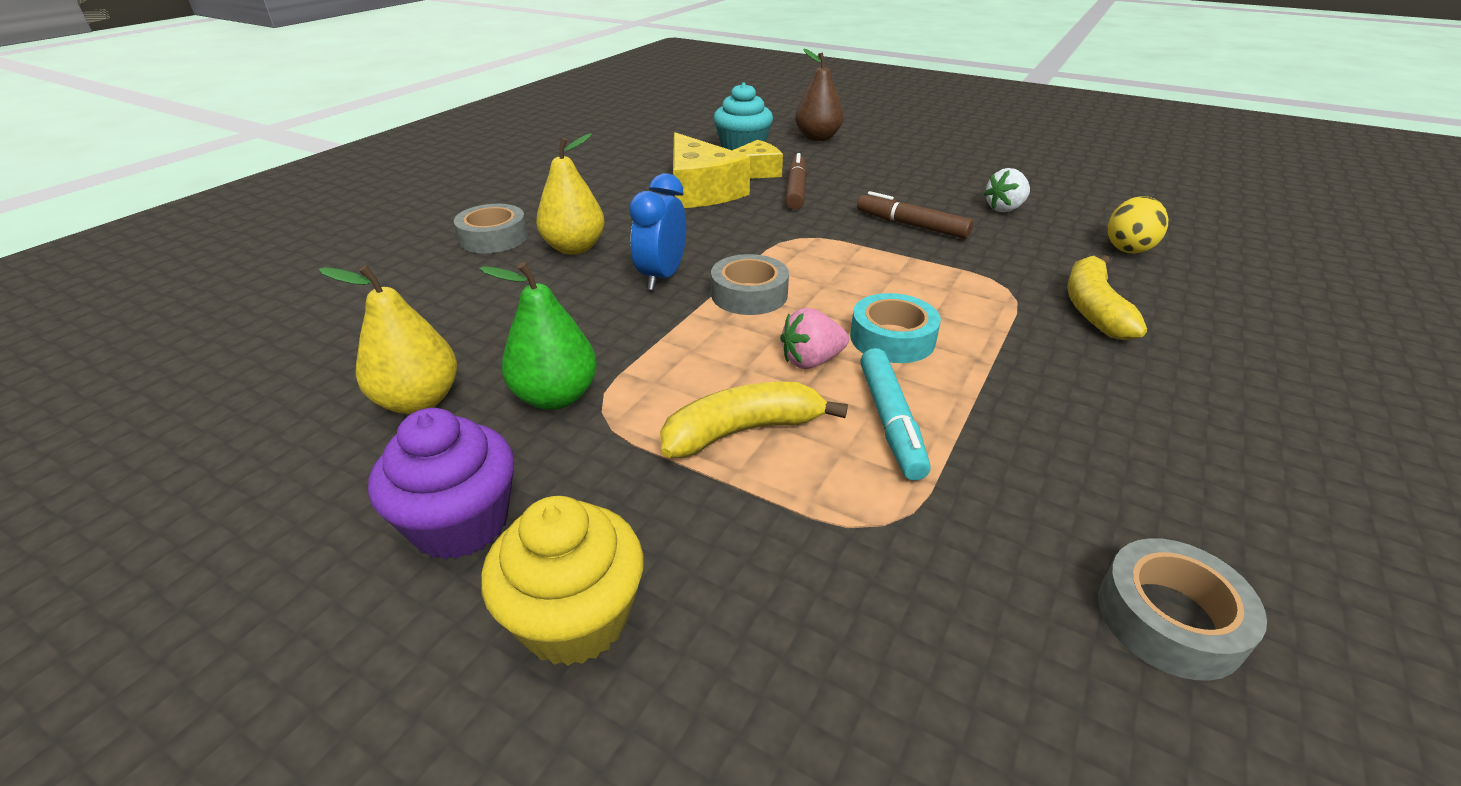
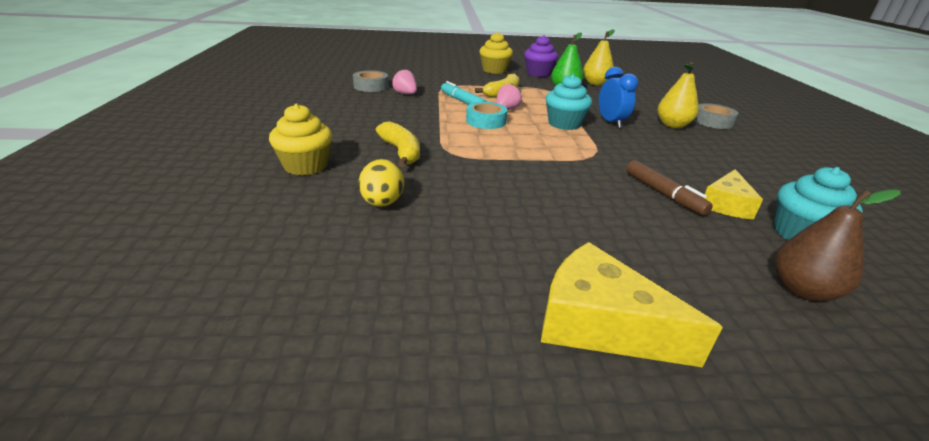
camera: 145 degrees right, 5 degrees down
yellow cheese [673,132,750,208] -> yellow cheese moved to [541,242,723,367]
grey tape [711,254,789,315] -> turquoise cupcake [546,74,592,130]
brown marker [857,191,973,239] -> none
white strawberry [984,168,1030,212] -> none
none -> yellow cupcake [269,104,332,175]
none -> pink strawberry [392,69,417,94]

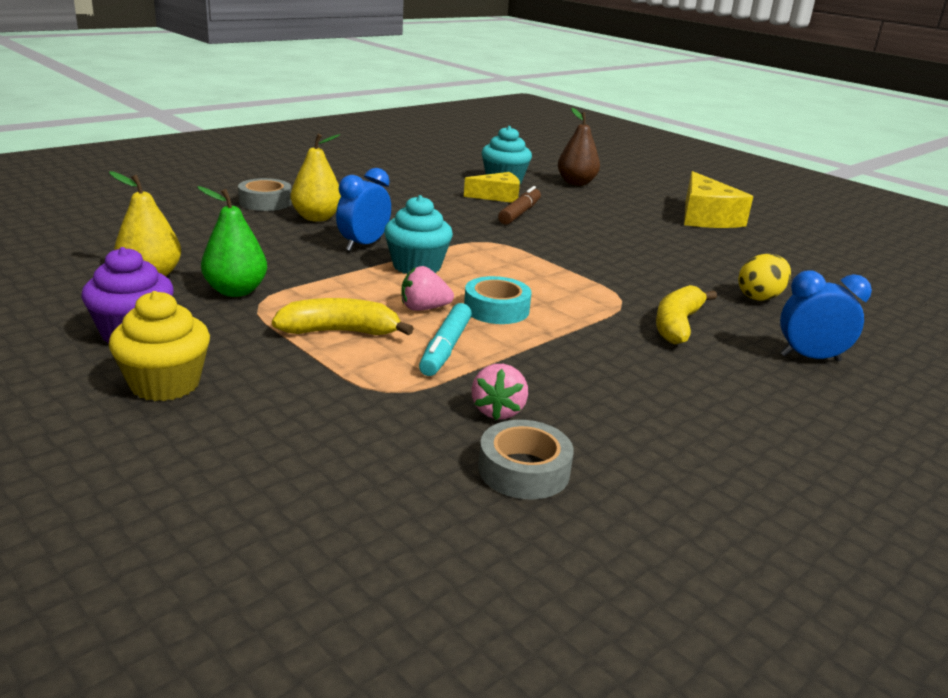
camera: 130 degrees left, 5 degrees down
yellow cupcake [269,104,332,175] -> blue clock [780,270,872,361]

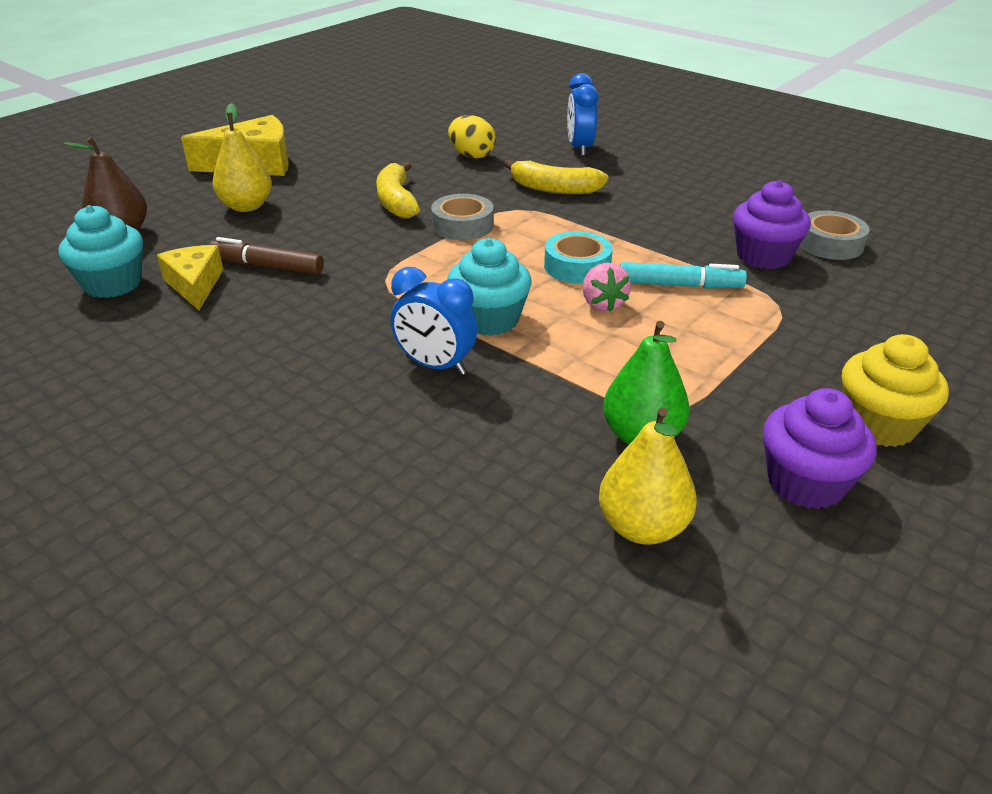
camera: 95 degrees left, 10 degrees up
grey tape [238,178,292,211] -> grey tape moved to [431,194,494,240]
yellow banana [272,298,414,335] -> yellow banana moved to [376,162,420,218]
yellow pear [291,134,341,222] -> yellow pear moved to [212,103,272,212]
pink strawberry [471,364,528,420] -> purple cupcake [733,180,811,269]

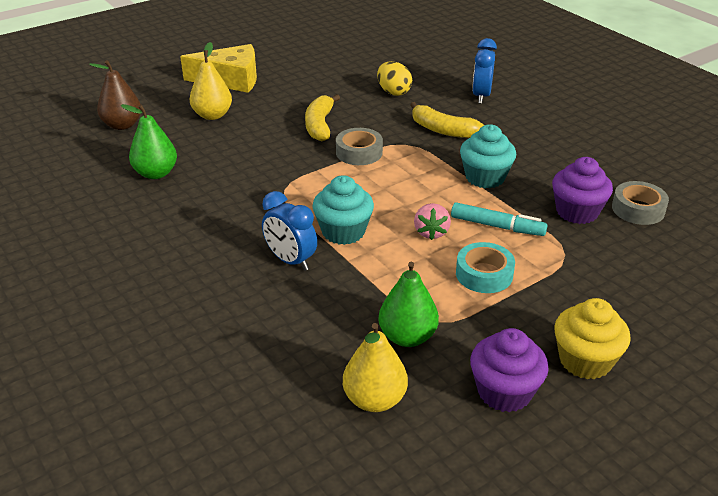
camera: 15 degrees right, 0 degrees up
turquoise cupcake [58,205,143,298] -> turquoise cupcake moved to [460,124,516,188]
yellow cheese [157,245,223,310] -> green pear [121,104,177,179]
brown marker [209,237,324,275] -> none
turquoise tape [544,231,613,284] -> turquoise tape moved to [456,242,515,293]

